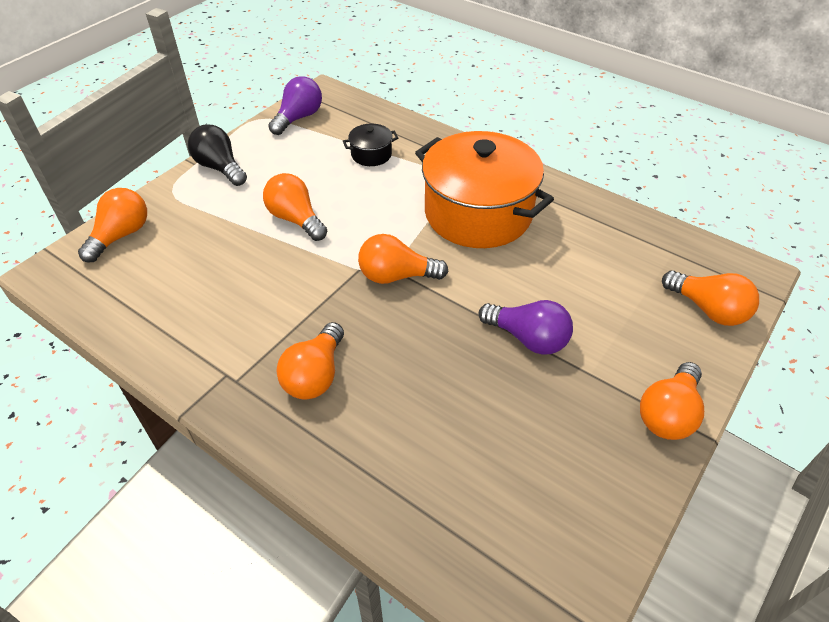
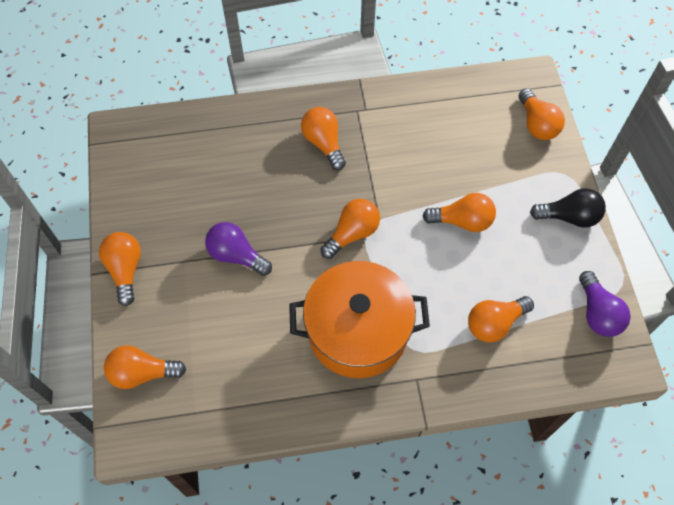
camera: 135 degrees right, 15 degrees up
black pot [343,124,399,166] -> orange light bulb [468,296,534,342]
purple light bulb [479,300,573,355] -> purple light bulb turned 45 degrees clockwise [205,222,272,276]

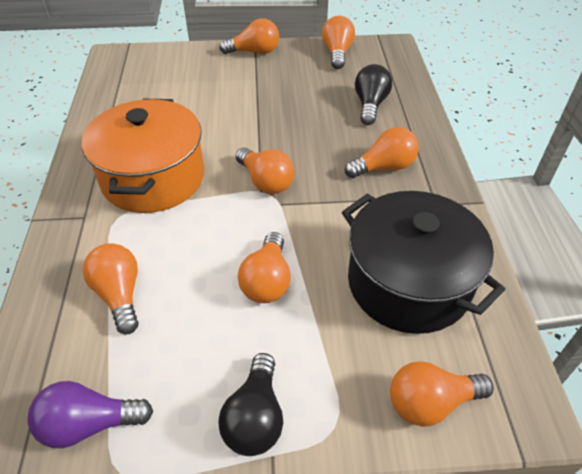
camera: 95 degrees right, 15 degrees down
orange light bulb [104,346,186,389] -> orange light bulb moved to [322,16,355,69]
purple light bulb [205,222,272,276] -> none
none -> black pot [342,191,505,334]
none -> black light bulb [355,64,392,125]

